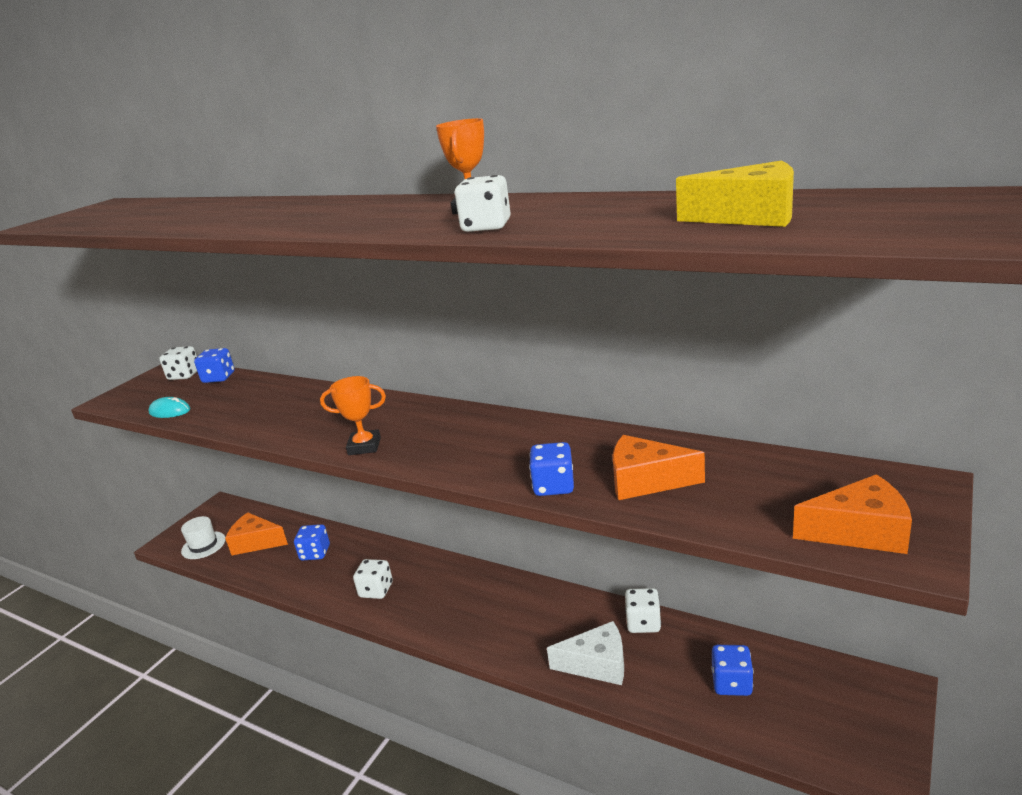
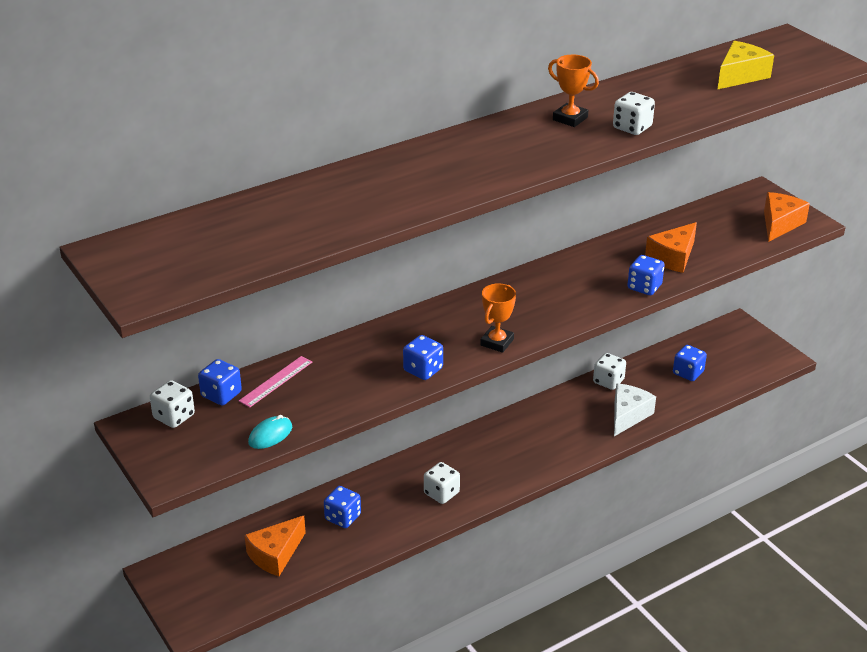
camera: 65 degrees left, 10 degrees up
white hat [181,516,226,559] -> none
none -> pink ruler [239,356,312,408]
none -> blue dice [403,335,443,380]

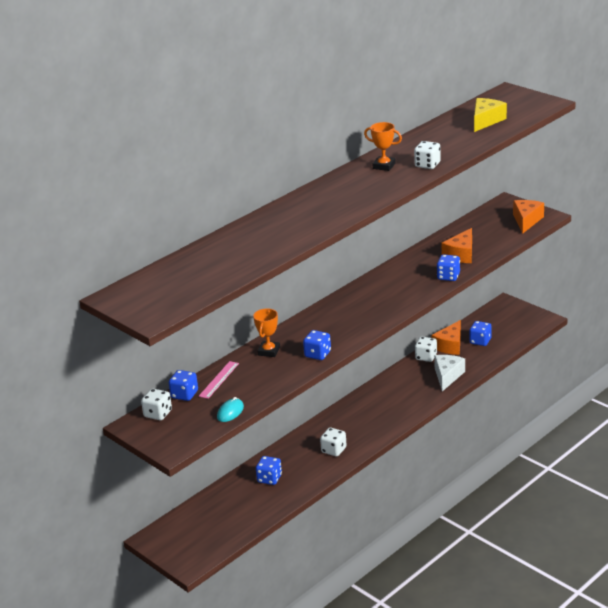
camera: 10 degrees left, 5 degrees down
orange cheese [244,516,306,576] -> orange cheese moved to [432,320,461,355]
orange trophy [480,283,516,353] -> orange trophy moved to [253,308,280,357]

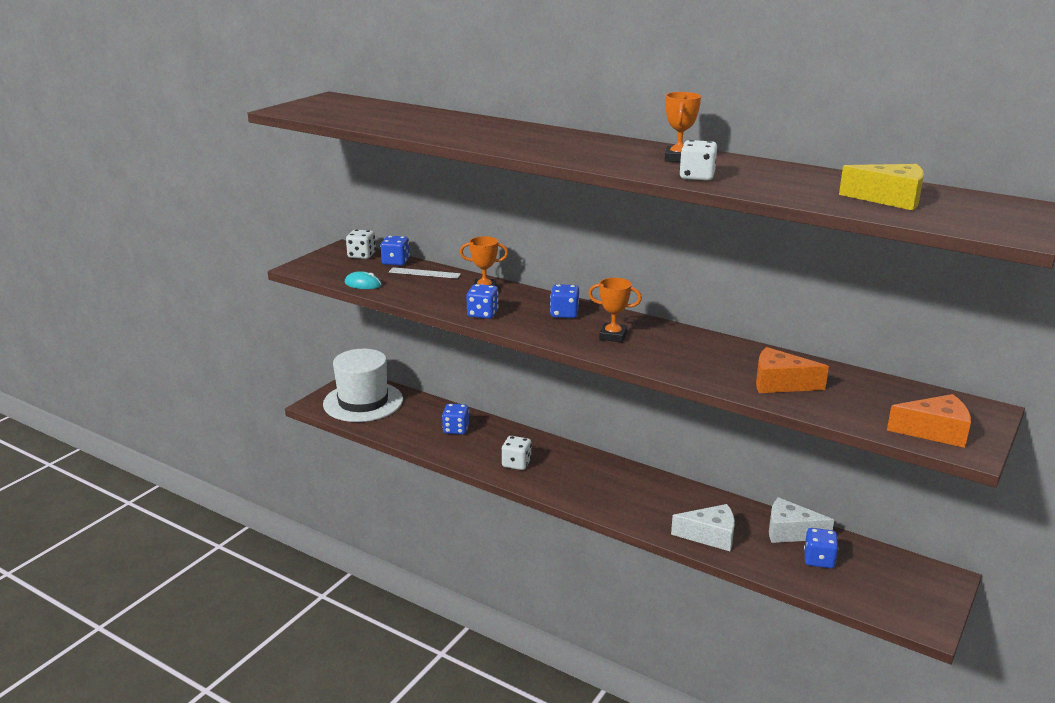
camera: 75 degrees right, 5 degrees down
pink ruler [199,361,239,399] -> white ruler [389,267,461,279]
white dice [415,337,437,362] -> none
orange cheese [432,320,461,355] -> white cheese [769,497,834,543]
blue dice [437,254,460,281] -> blue dice moved to [550,284,579,318]
none -> white hat [323,349,403,422]
none -> orange trophy [588,278,642,342]

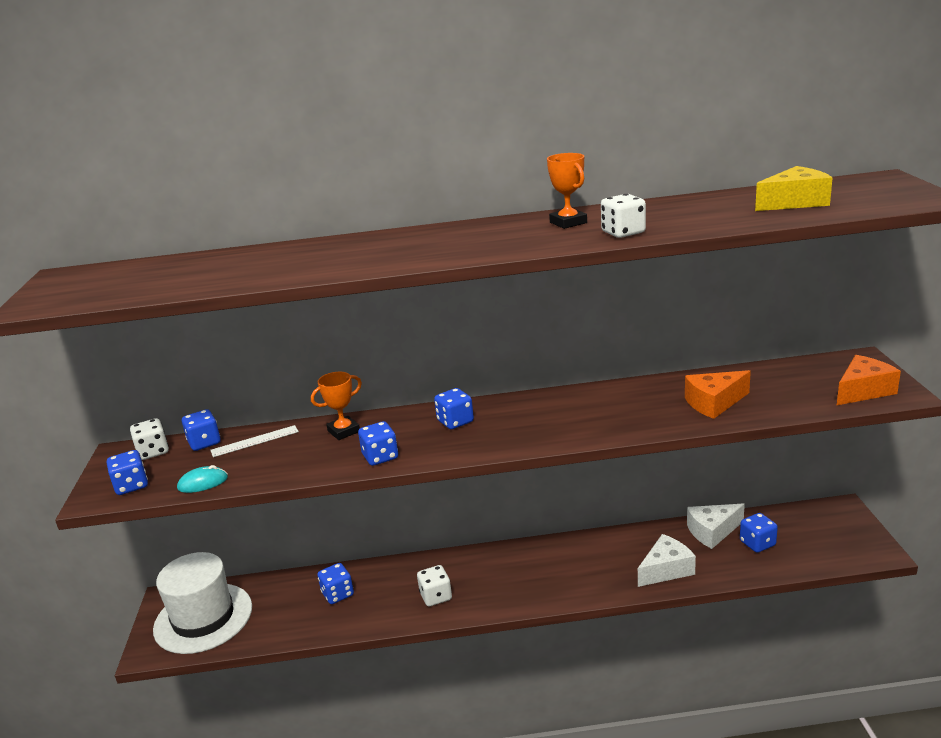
camera: 35 degrees left, 0 degrees up
orange trophy [588,278,642,342] -> none
none -> blue dice [107,450,148,495]

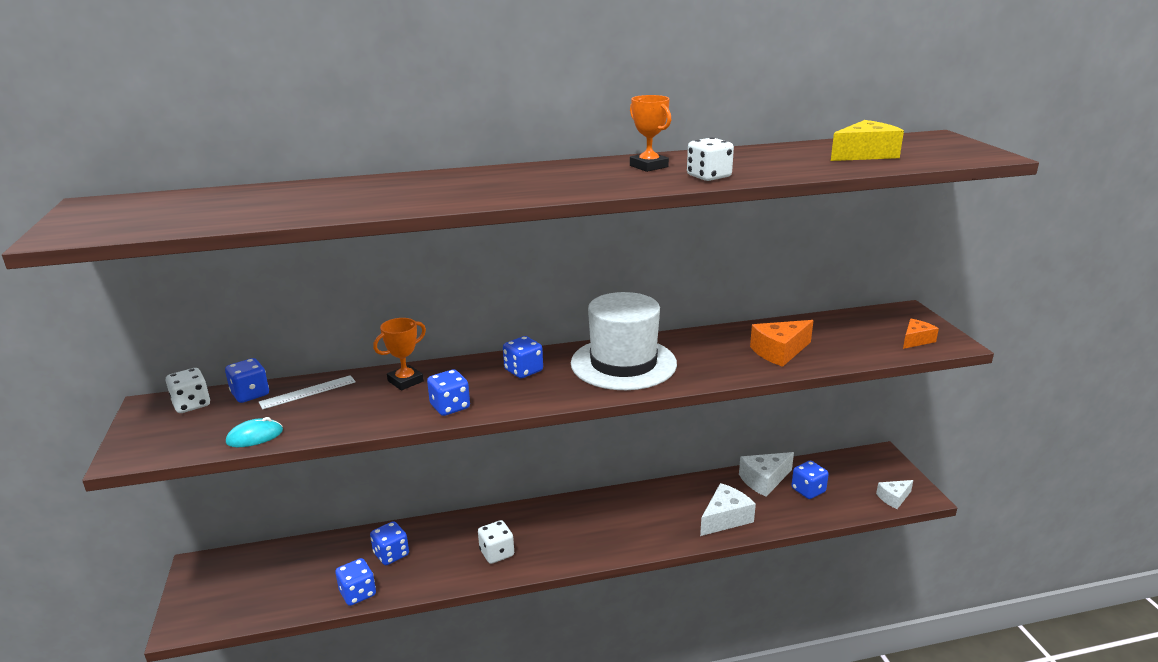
camera: 10 degrees left, 0 degrees up
blue dice [107,450,148,495] -> blue dice moved to [335,558,376,606]
white hat [153,552,252,654] -> white hat moved to [571,292,677,390]
orange cheese [837,355,901,405] -> orange cheese [903,319,939,349], size x0.63
none -> white cheese [876,480,913,509]

